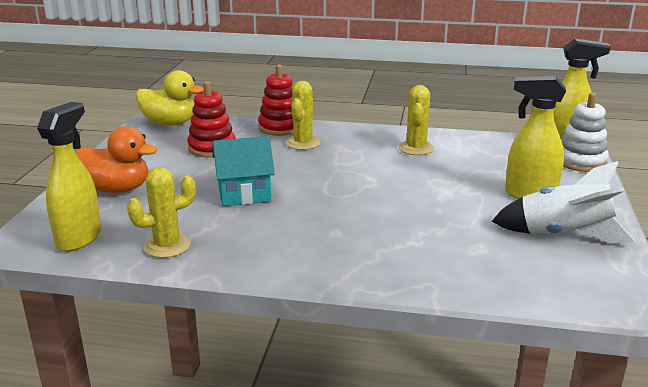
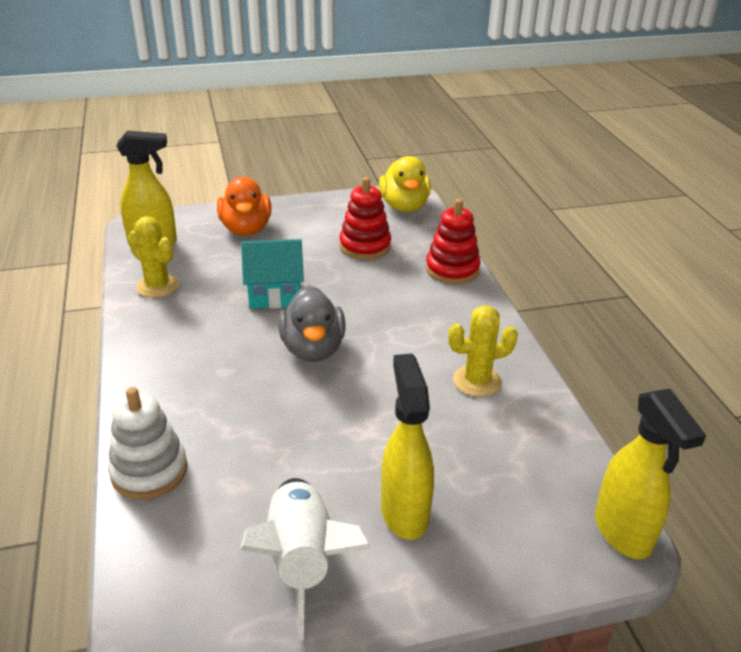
camera: 65 degrees right, 10 degrees up
turquoise house [213,136,275,206] -> turquoise house turned 60 degrees counterclockwise [241,239,304,309]
yellow cactus [286,81,320,150] -> none
white stacking toy [561,93,609,172] -> white stacking toy moved to [108,387,188,499]
none -> grey duck [278,285,346,362]

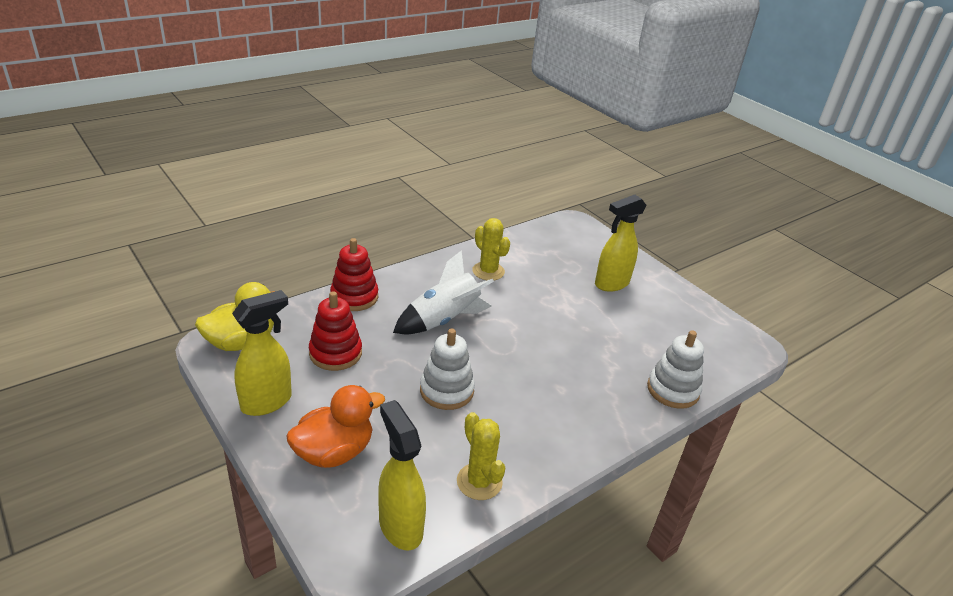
camera: 115 degrees left, 0 degrees up
yellow cactus [128,216,179,298] -> yellow cactus turned 45 degrees counterclockwise [457,412,505,500]
white rocket [240,478,371,641] -> white rocket moved to [393,250,494,334]
turquoise house [241,239,304,309] -> white stacking toy [420,328,475,410]
grey duck [278,285,346,362] -> none
yellow spray bottle [595,389,706,559] -> yellow spray bottle moved to [232,290,292,416]

